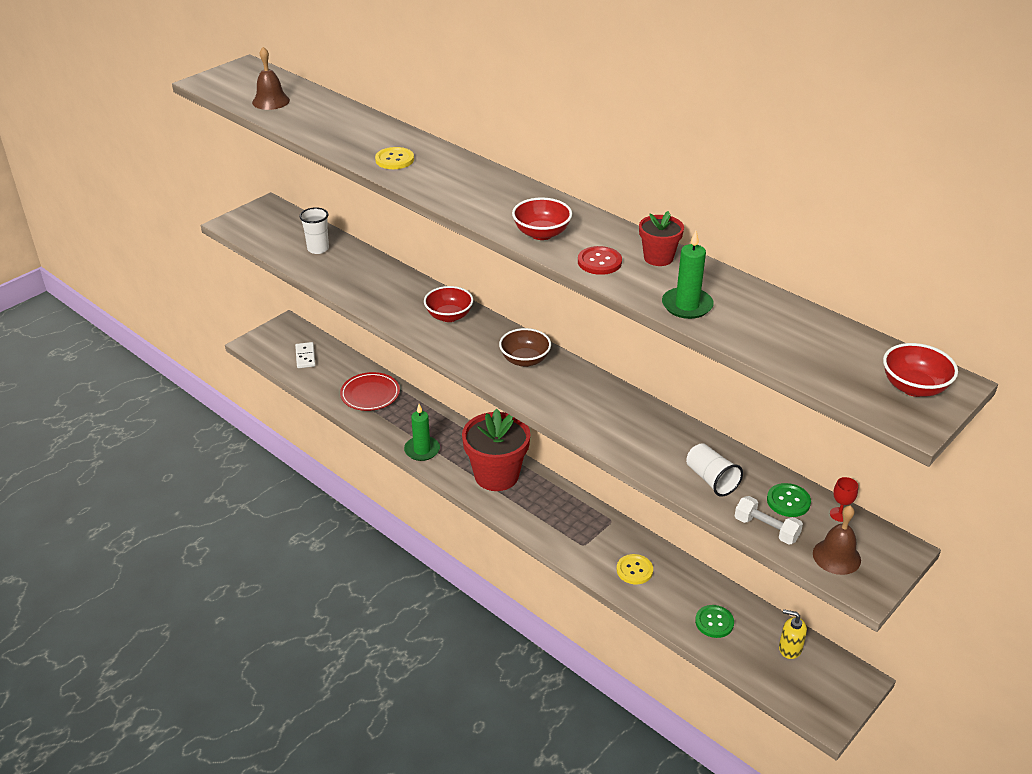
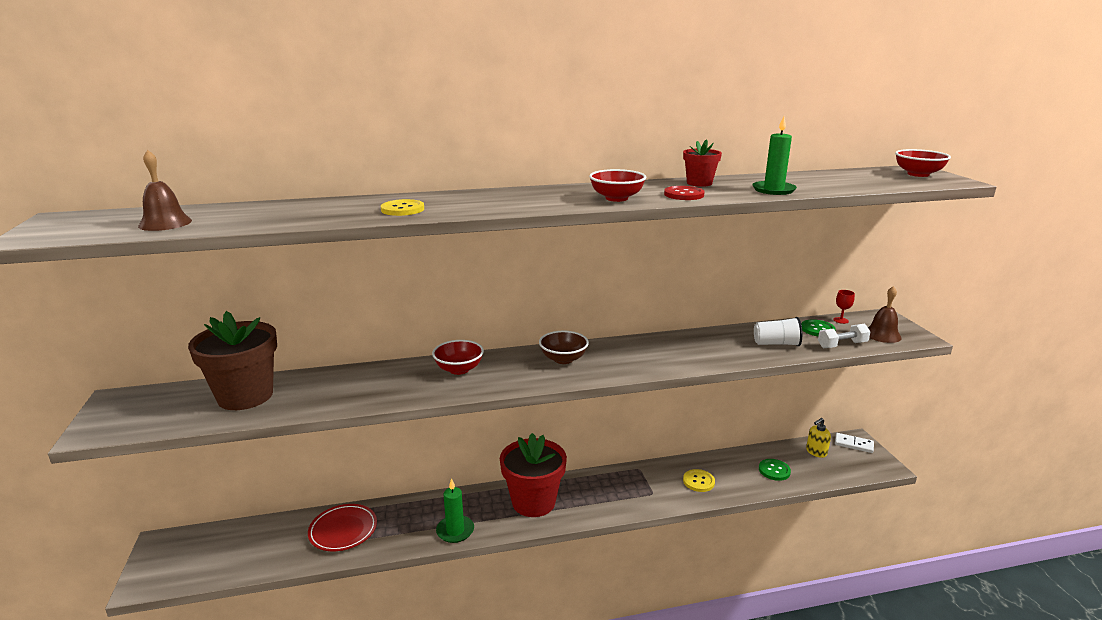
camera: 55 degrees left, 15 degrees down
white domino [295,342,316,368] -> white domino moved to [835,433,874,453]
white cup [299,207,329,254] -> brown flower pot [188,311,277,410]

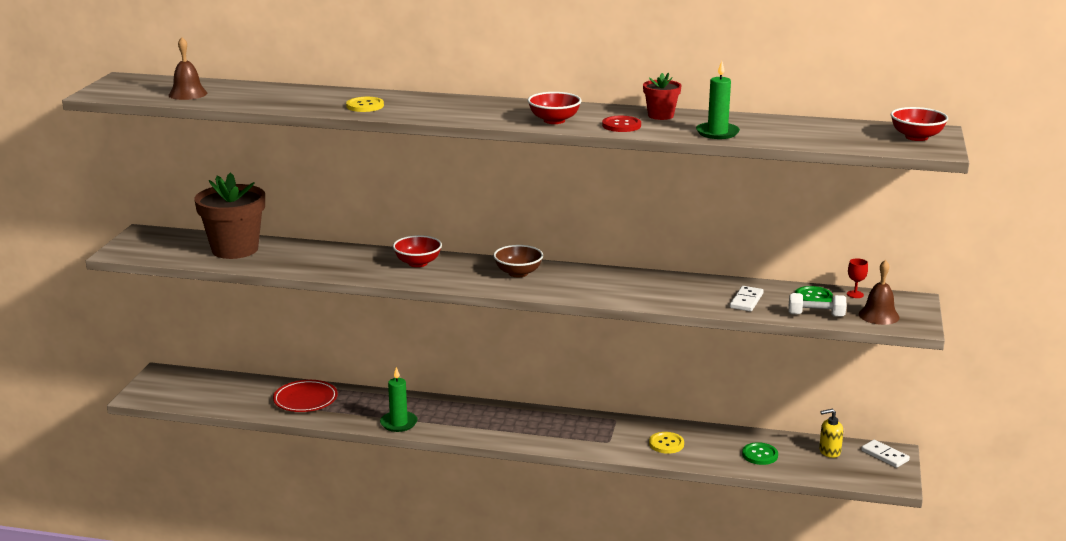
camera: 25 degrees right, 0 degrees up
red flower pot [500,433,567,517] -> none
white cup [754,317,802,346] -> white domino [730,286,763,312]

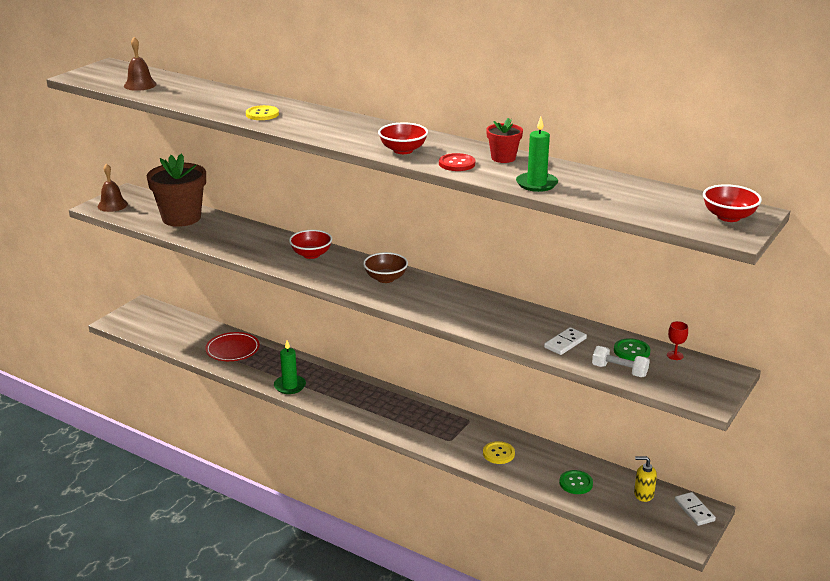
camera: 20 degrees right, 5 degrees up
brown bell [859,260,900,325] -> brown bell moved to [98,163,128,212]

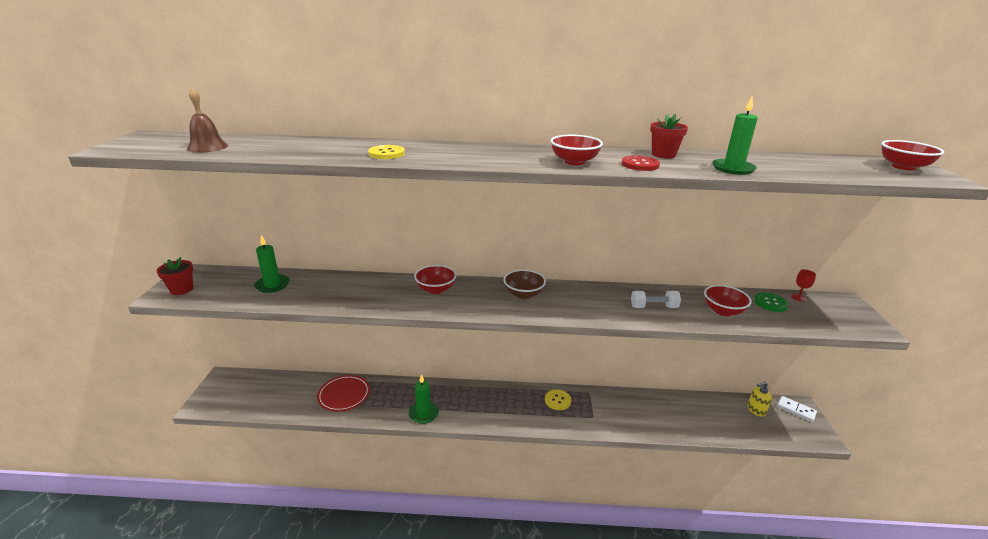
camera: 30 degrees left, 0 degrees up
brown bell [98,163,128,212] -> red flower pot [157,257,193,295]
brown flower pot [147,154,206,227] -> green candle [254,235,290,293]
yellow button [483,441,515,464] -> yellow button moved to [545,389,571,410]
white domino [544,327,587,355] -> red bowl [704,285,752,316]
green button [559,470,593,494] -> none
white dumbbell [592,346,650,377] -> white dumbbell moved to [631,291,681,308]

